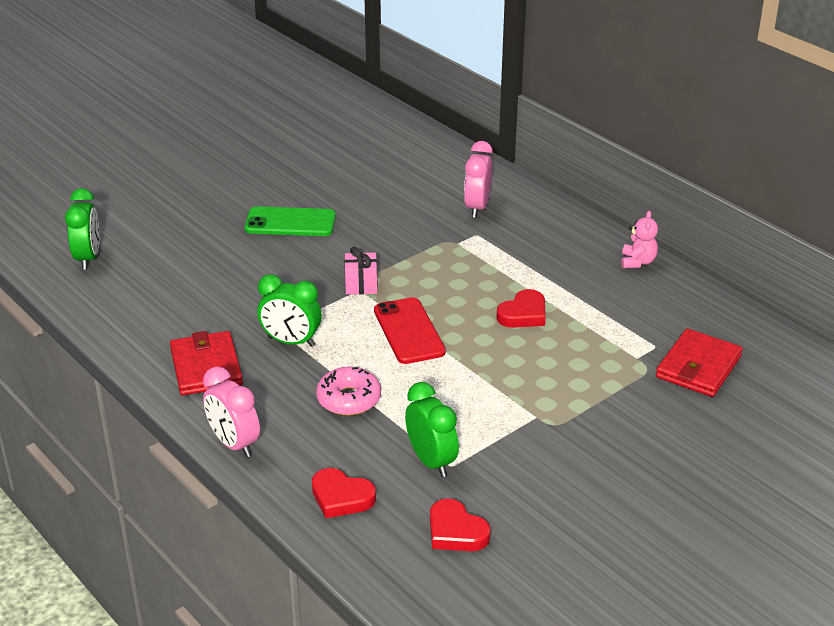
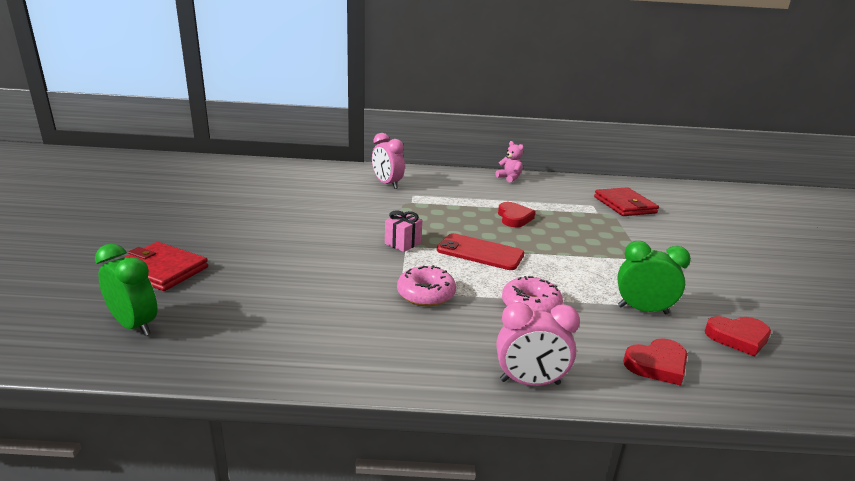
camera: 50 degrees left, 10 degrees down
red wallet [170,331,243,395] -> red wallet moved to [124,242,208,291]
green phone [244,206,336,236] -> none
green clock [257,274,322,347] -> pink donut [397,265,456,307]

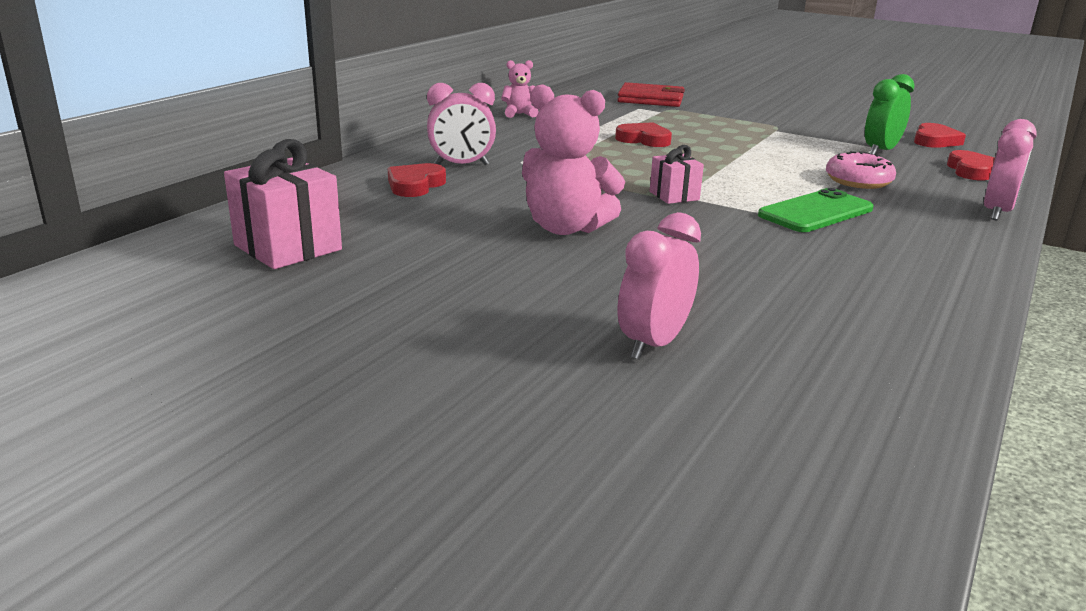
camera: 60 degrees left, 0 degrees up
green clock [95,244,157,336] -> none
red wallet [124,242,208,291] -> pink clock [617,212,701,359]
pink donut [397,265,456,307] -> green phone [758,188,874,232]
red phone [437,233,524,270] -> none
none -> pink gift [224,139,342,269]
none -> red heart [388,163,446,197]
none -> pink teddy bear [522,84,625,235]

